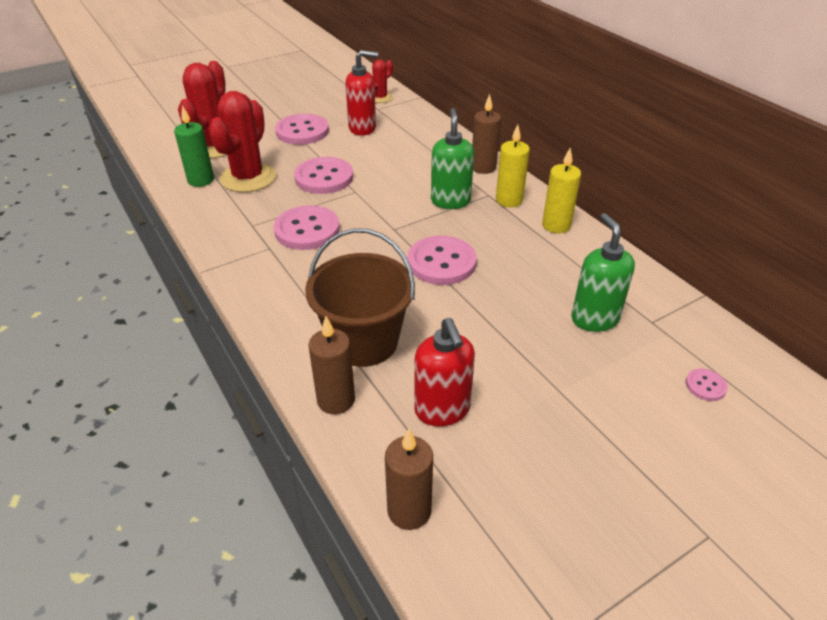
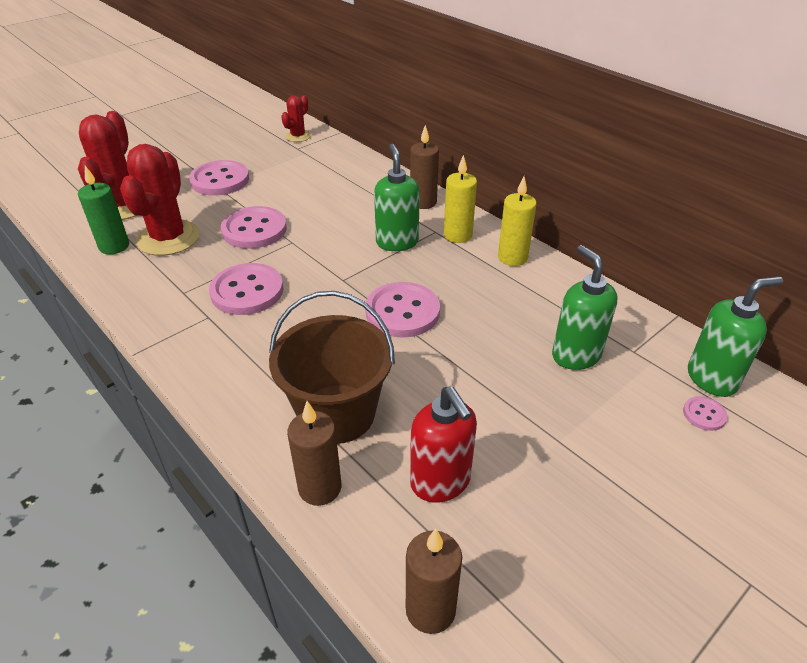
camera: 10 degrees left, 0 degrees up
red soap dispenser [345,50,378,136] -> none
none -> green soap dispenser [688,276,783,397]

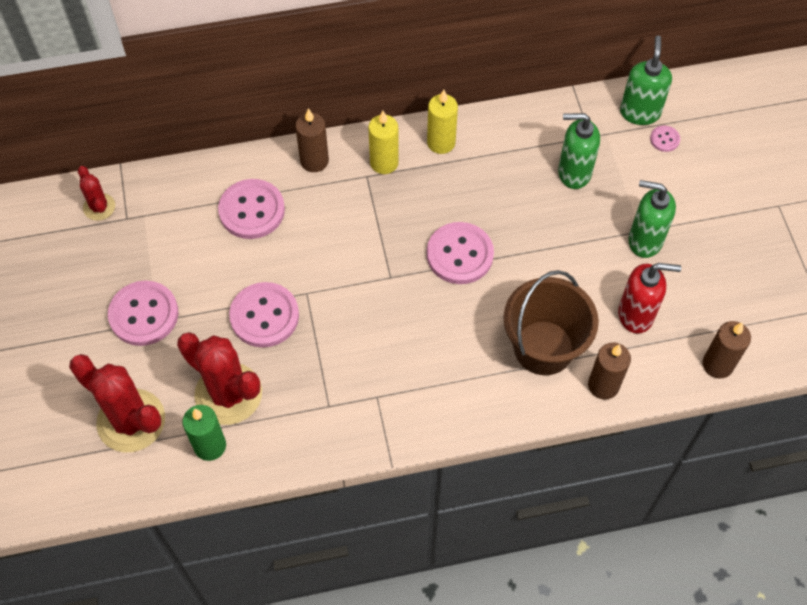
camera: 60 degrees left, 20 degrees up
pink button [209,263,283,315] -> pink button moved to [218,179,285,239]
green soap dispenser [374,144,420,251] -> green soap dispenser moved to [629,180,676,258]

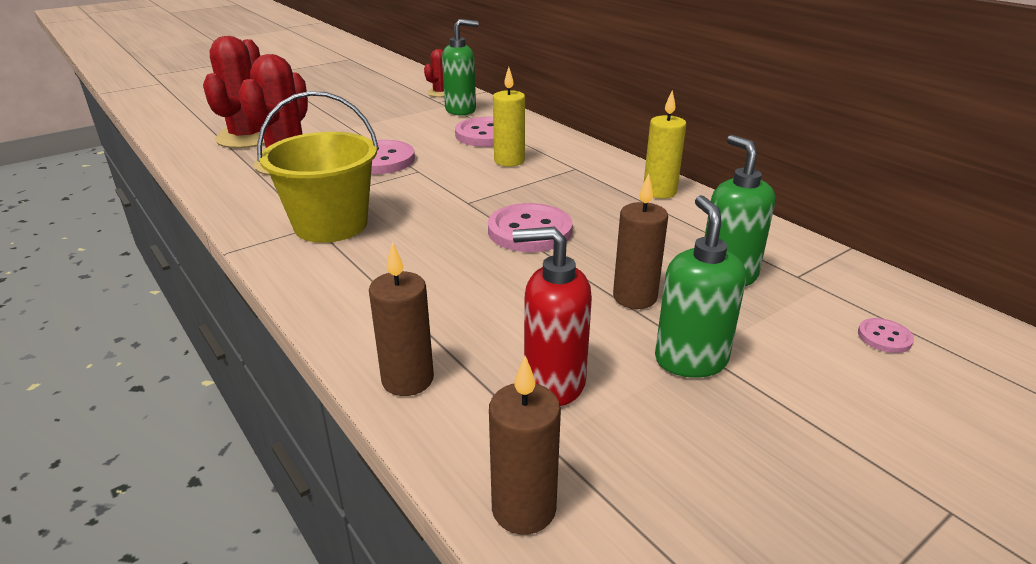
camera: 65 degrees right, 30 degrees down
pink button [108,281,178,346] -> none
green candle [182,405,226,461] -> none
brown candle [295,108,329,172] -> brown candle moved to [613,174,668,309]
yellow candle [368,111,399,174] -> yellow candle moved to [493,67,525,166]
brown bucket [504,270,599,375] -> none
red soap dispenser [618,263,681,334] -> red soap dispenser turned 120 degrees clockwise [512,226,592,406]
green soap dispenser [620,36,672,125] -> green soap dispenser moved to [442,19,479,116]
none -> yellow bucket [257,91,379,243]

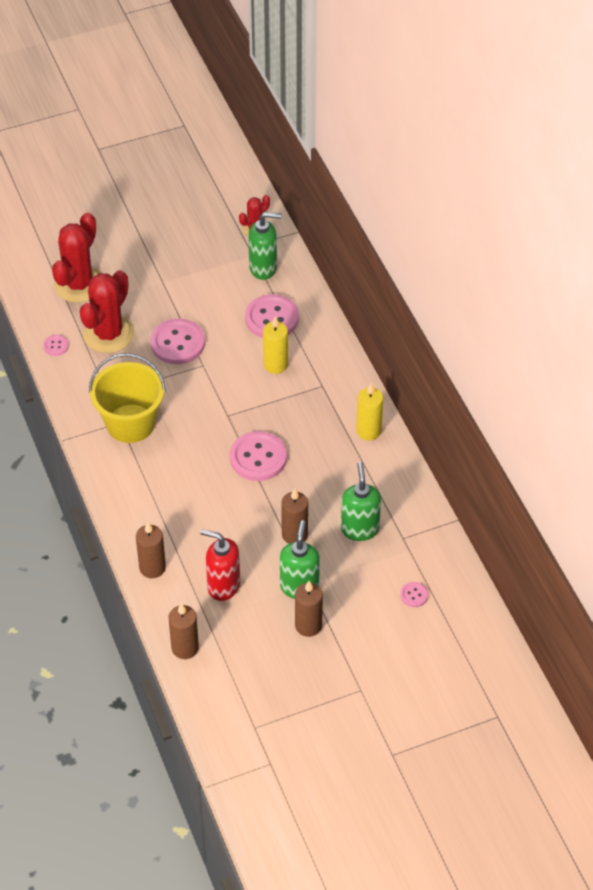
camera: 15 degrees right, 20 degrees up
none -> pink button [43,335,69,356]
none -> brown candle [295,581,323,637]

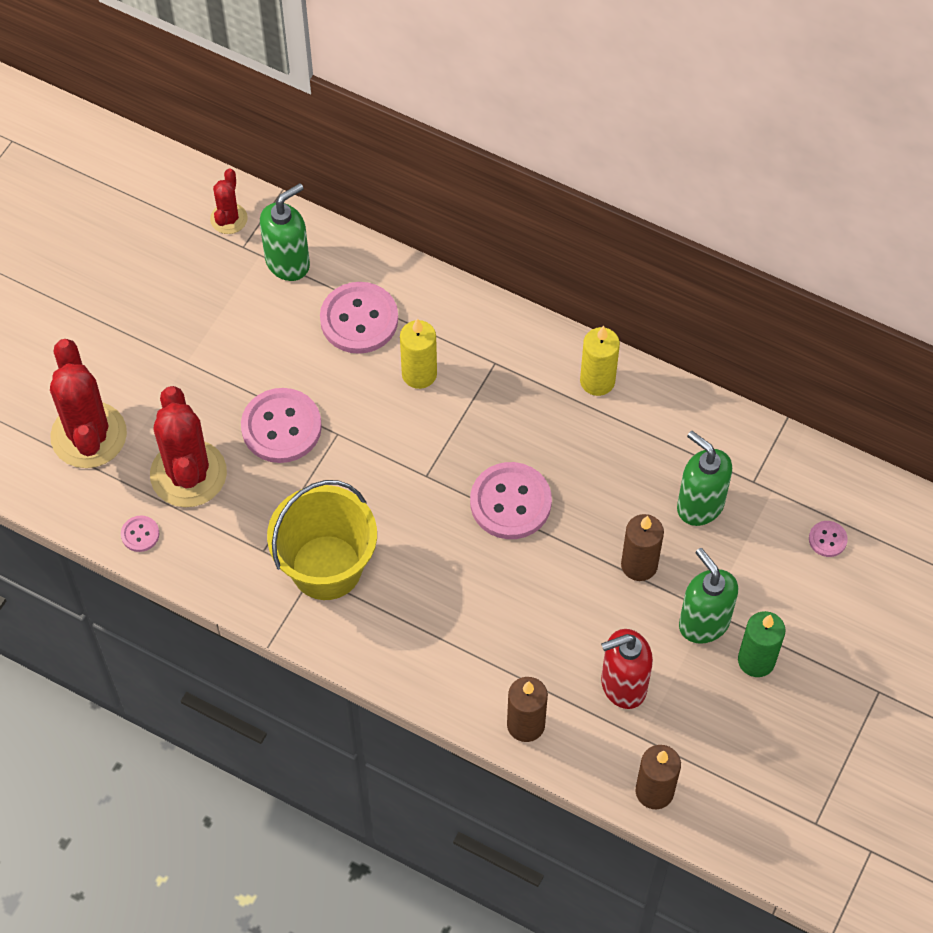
camera: 40 degrees left, 10 degrees up
brown candle [295,581,323,637] -> green candle [738,611,786,677]

